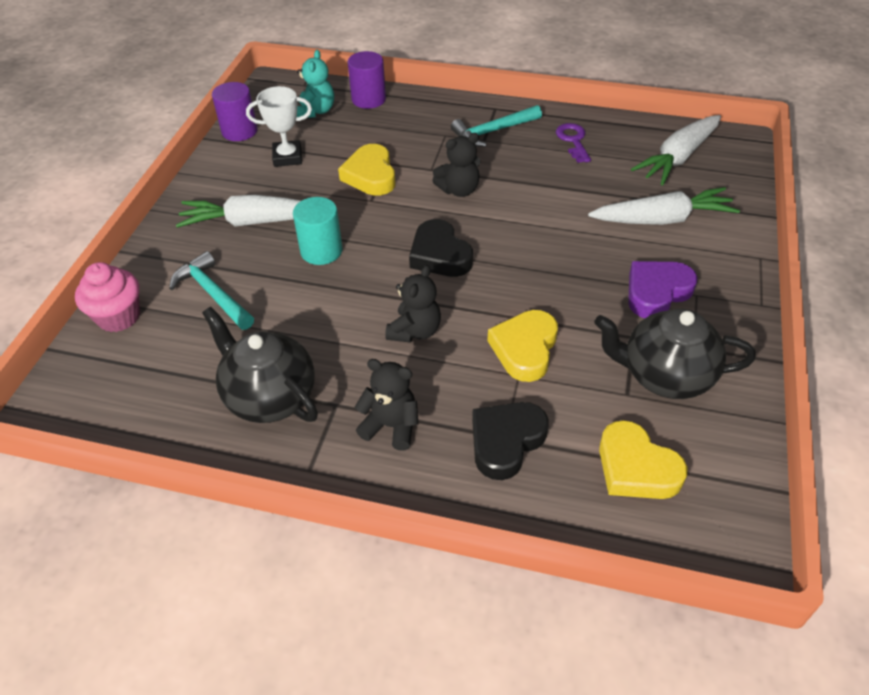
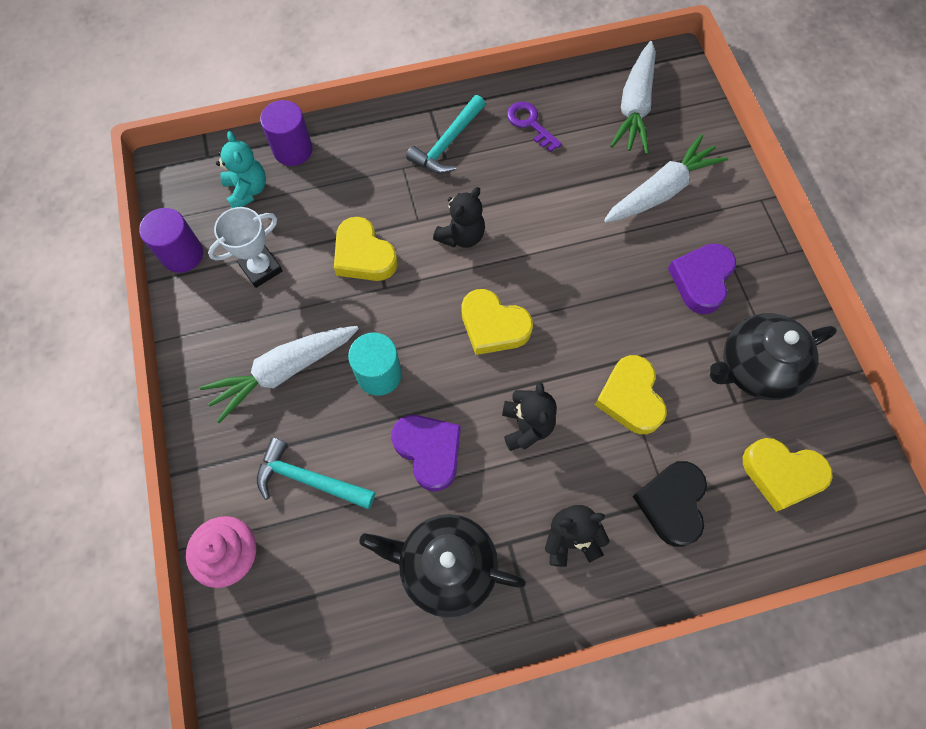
camera: 30 degrees left, 20 degrees up
black heart [409,219,473,277] -> yellow heart [462,289,533,355]
none -> purple heart [391,415,461,491]

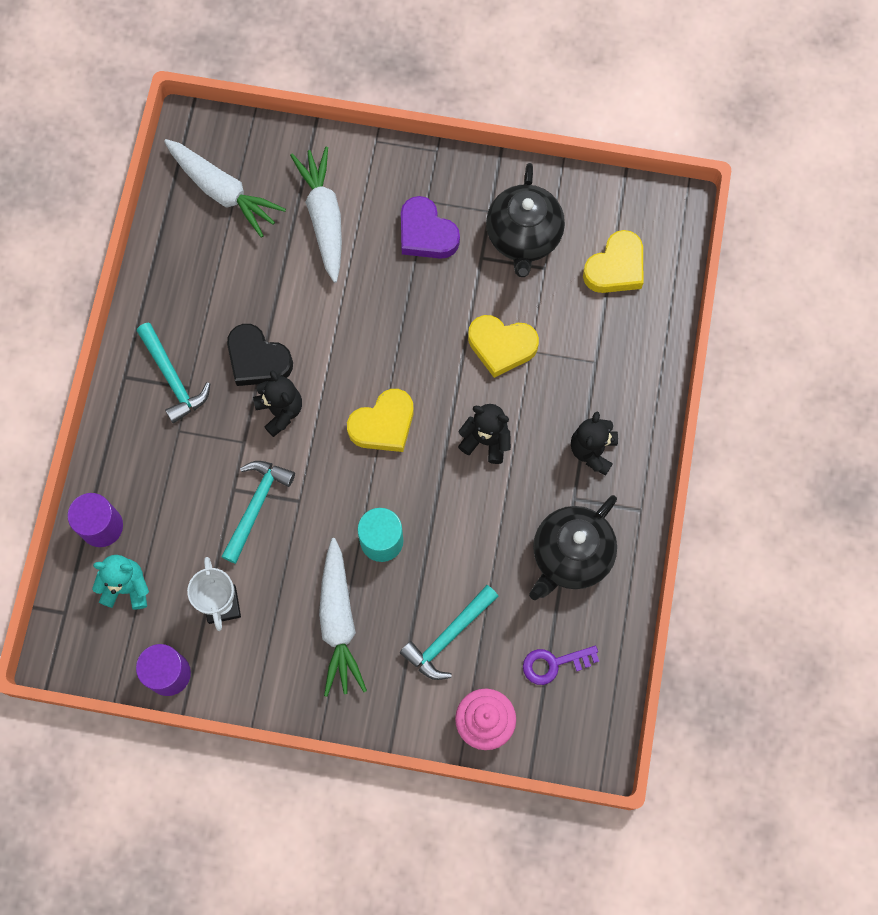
camera: 65 degrees left, 5 degrees up
yellow heart [334,217,398,281] -> turquoise hammer [221,461,295,564]
purple heart [391,415,461,491] -> none
purple key [507,102,562,152] -> purple key moved to [523,646,599,685]
black heart [633,461,707,547] -> black heart moved to [227,324,293,386]

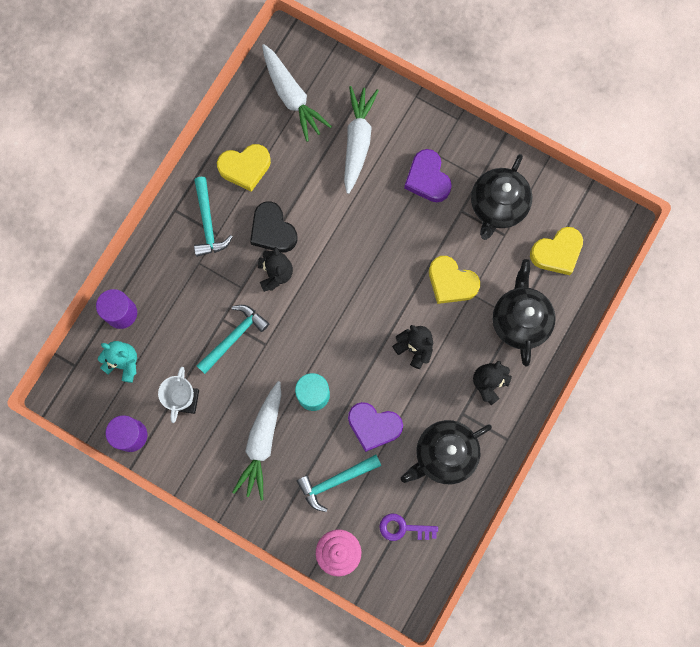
camera: 20 degrees right, 5 degrees up
yellow heart [347,389,414,452] -> yellow heart moved to [217,144,271,192]
none -> purple heart [348,402,403,452]
none -> black teapot [493,259,556,367]

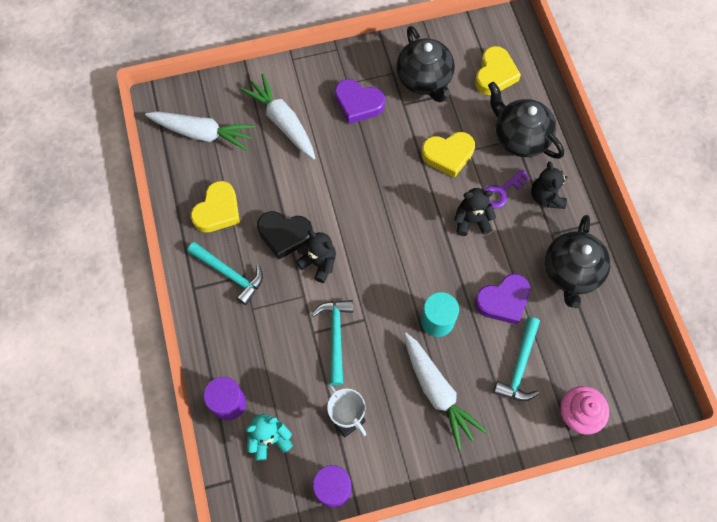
camera: 45 degrees left, 10 degrees down
purple key [379,514,438,541] -> purple key moved to [484,169,529,209]

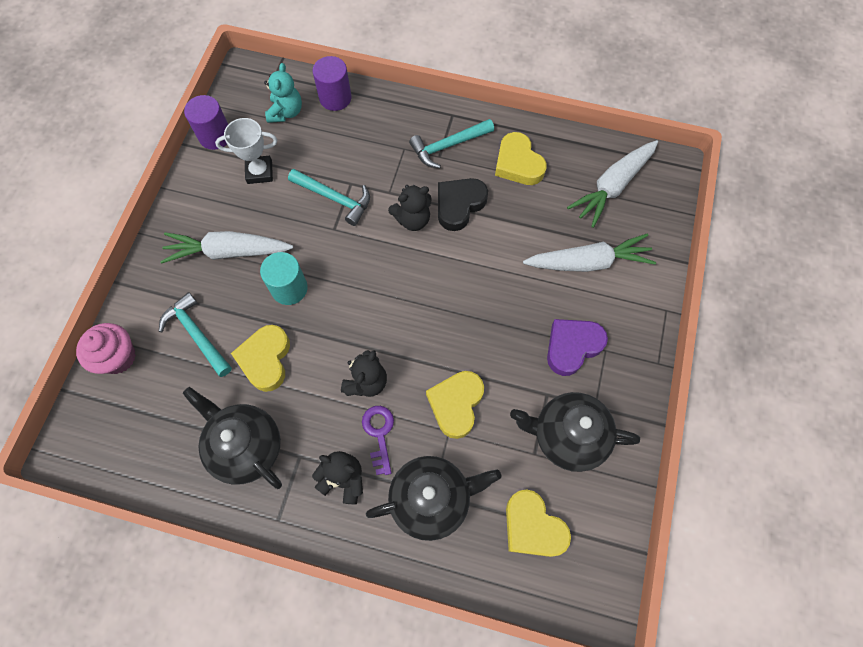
camera: 120 degrees right, 0 degrees up
purple heart [475,274,530,325] -> yellow heart [231,325,290,392]

